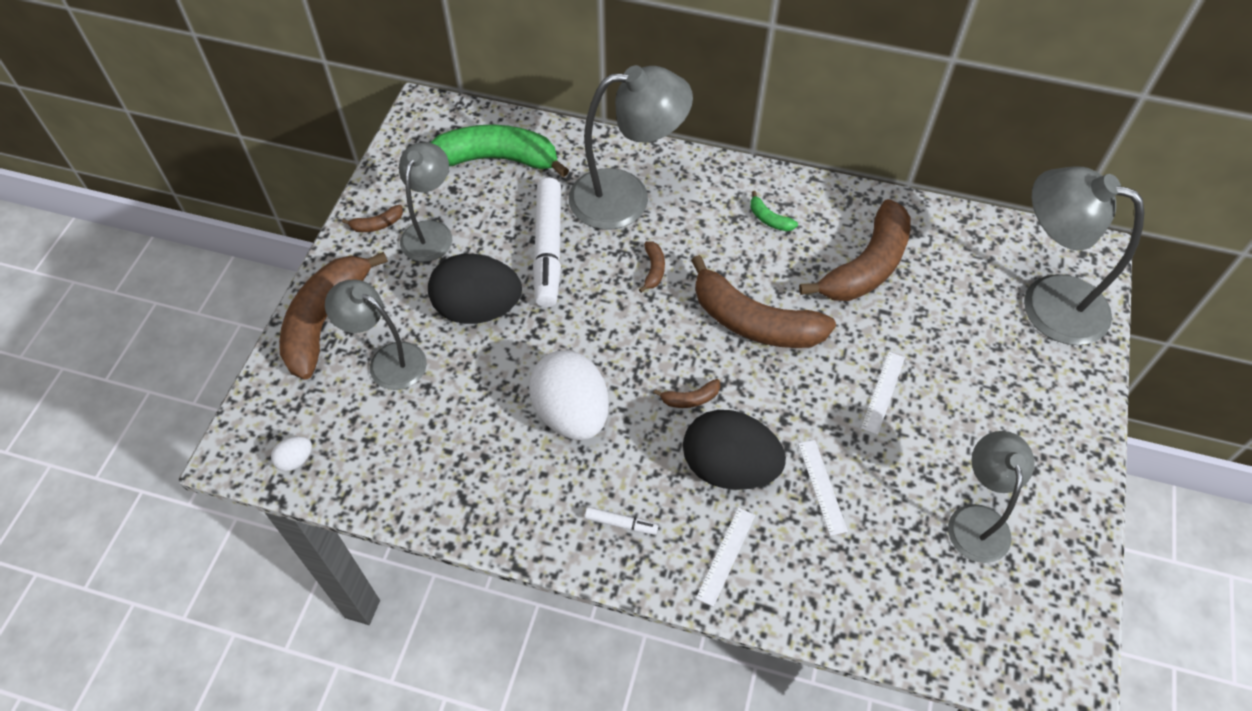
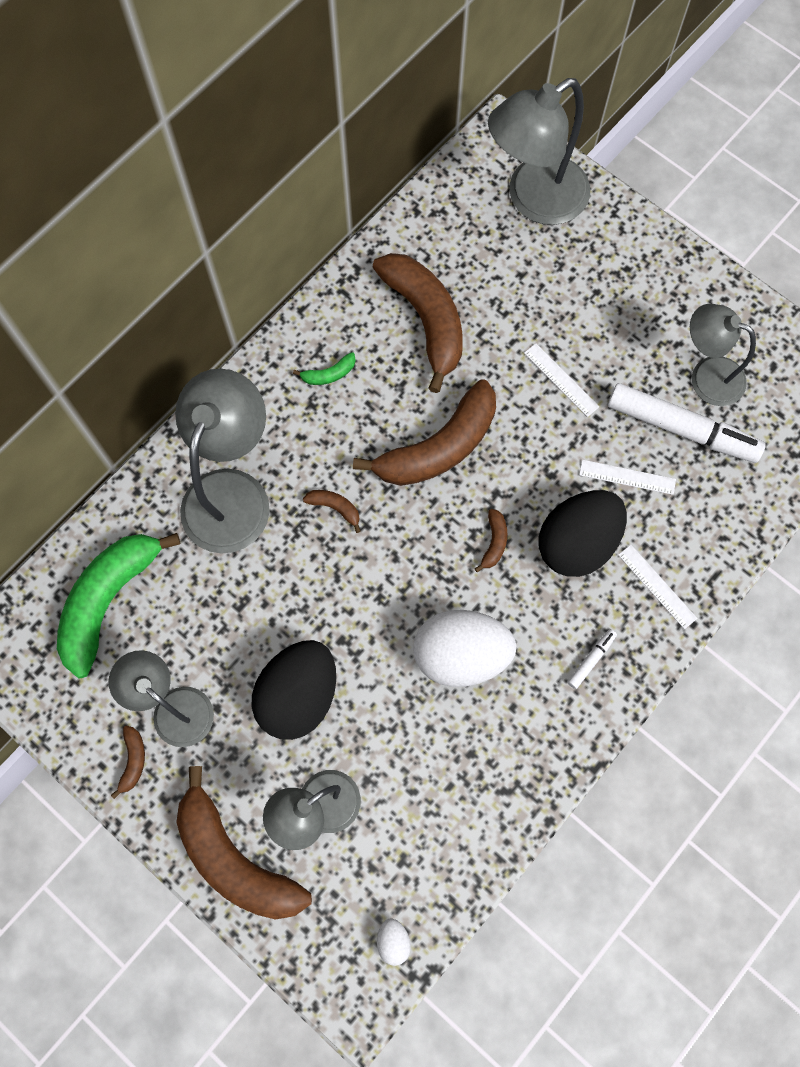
camera: 65 degrees left, 15 degrees up
white marker [533,178,561,308] -> white marker moved to [608,383,766,463]

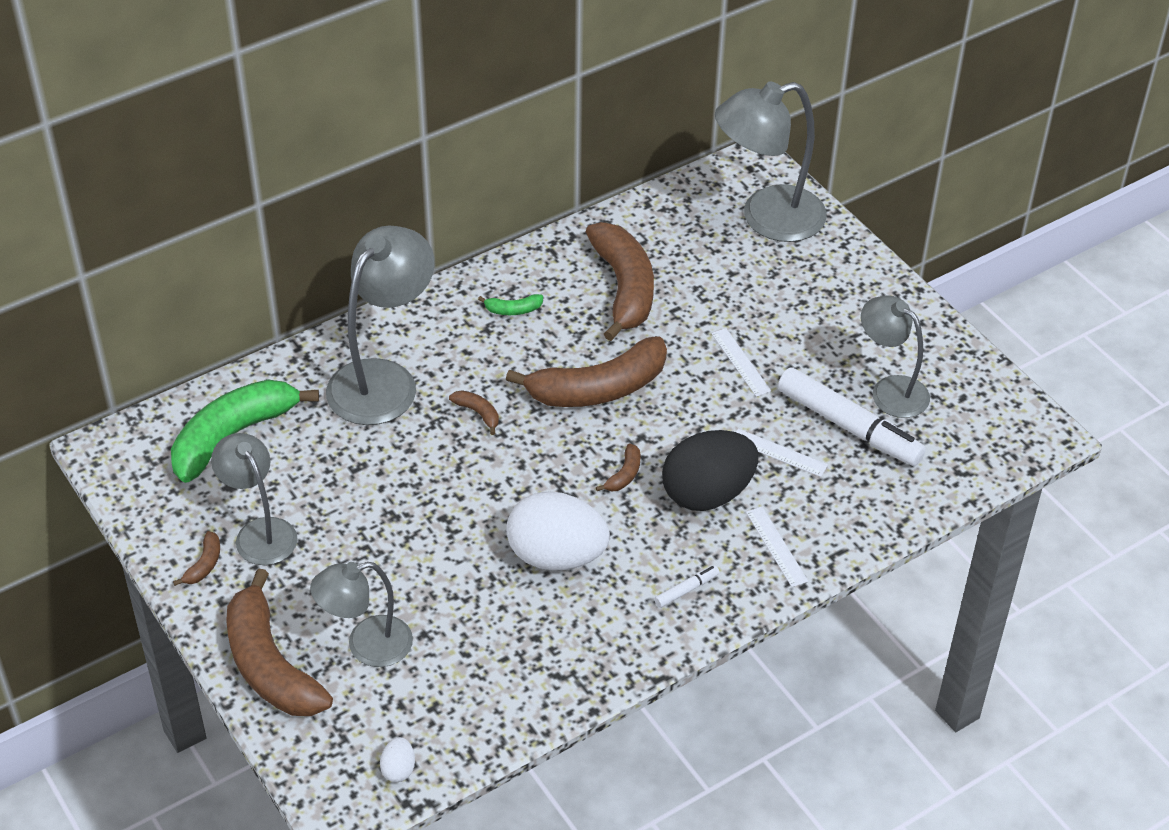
camera: 15 degrees right, 25 degrees down
black egg [252,640,336,740] -> none

